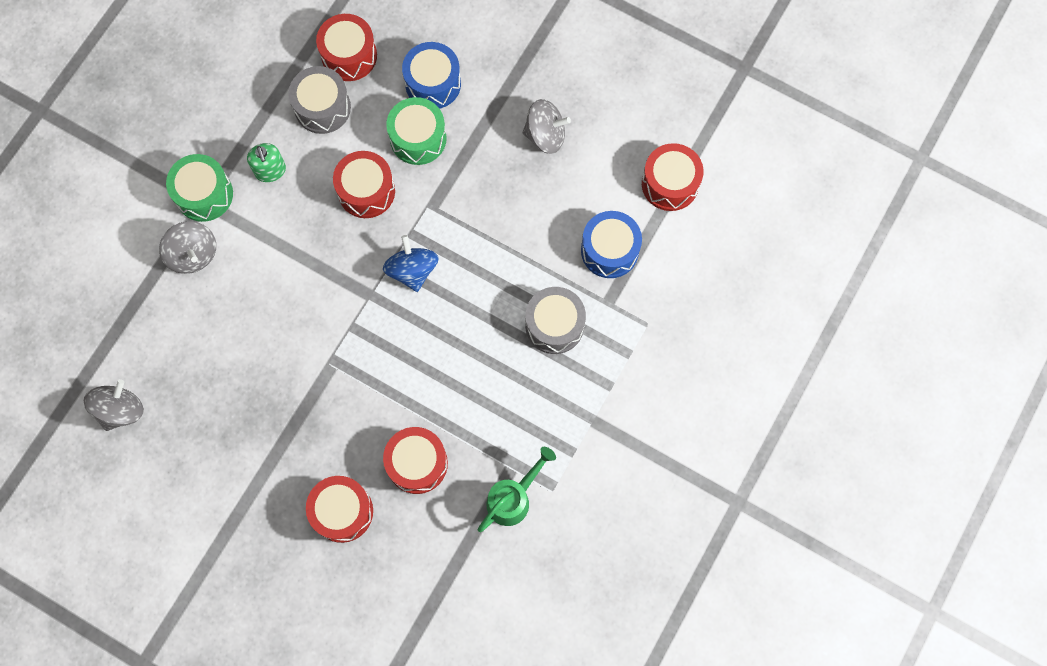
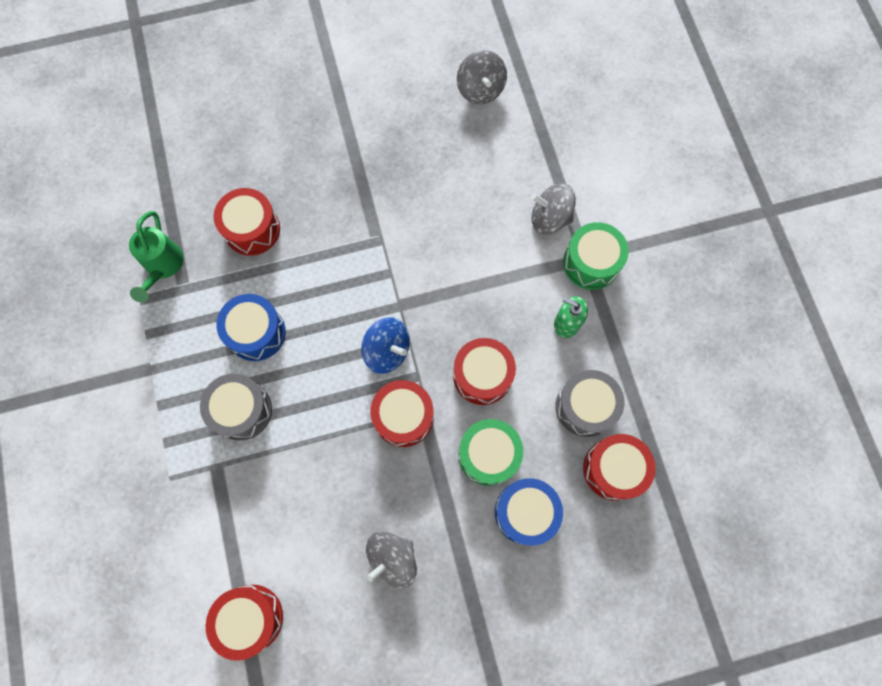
camera: 135 degrees right, 0 degrees up
red drum [306,476,373,543] -> red drum moved to [370,380,434,447]
blue drum [581,211,642,278] -> blue drum moved to [216,294,286,361]

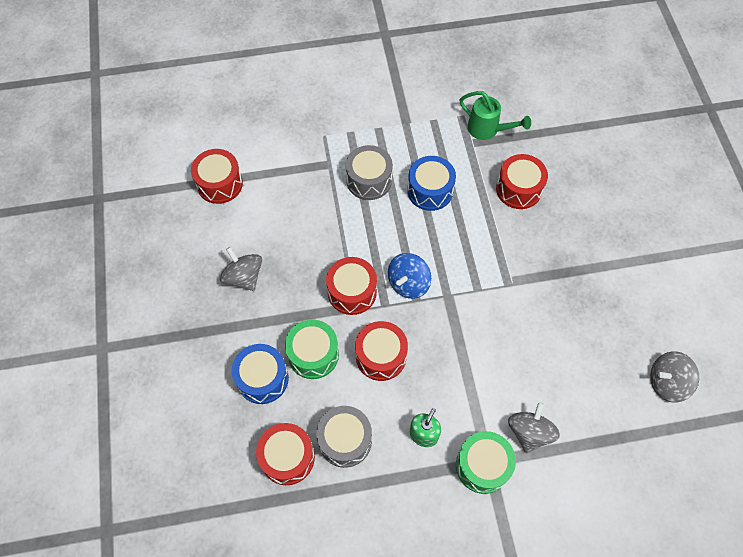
camera: 95 degrees right, 10 degrees down
green watering can [129,211,184,302] -> green watering can turned 150 degrees counterclockwise [459,91,531,140]

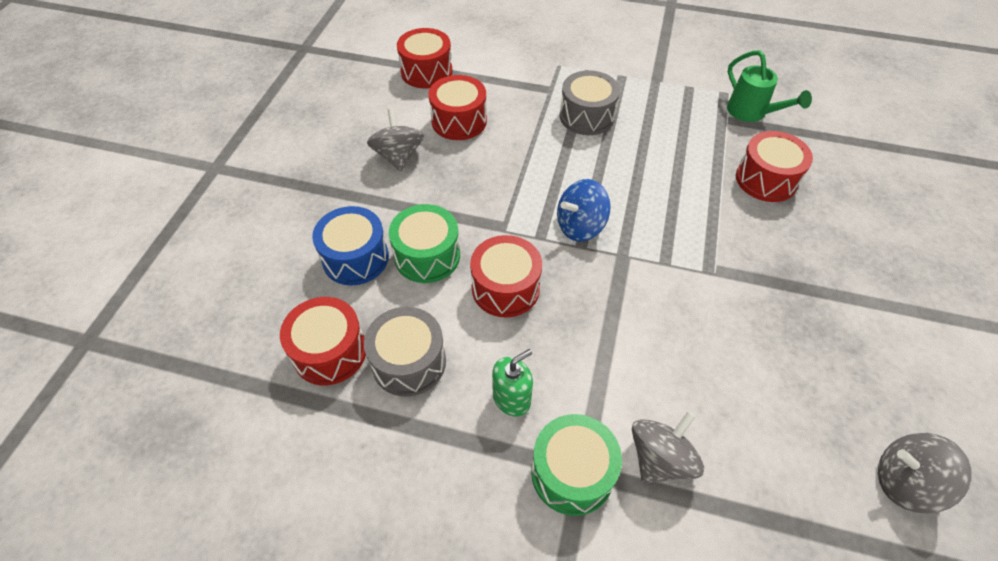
camera: 25 degrees right, 10 degrees down
red drum [326,257,377,315] -> red drum moved to [428,75,487,140]
blue drum [407,156,456,211] -> none

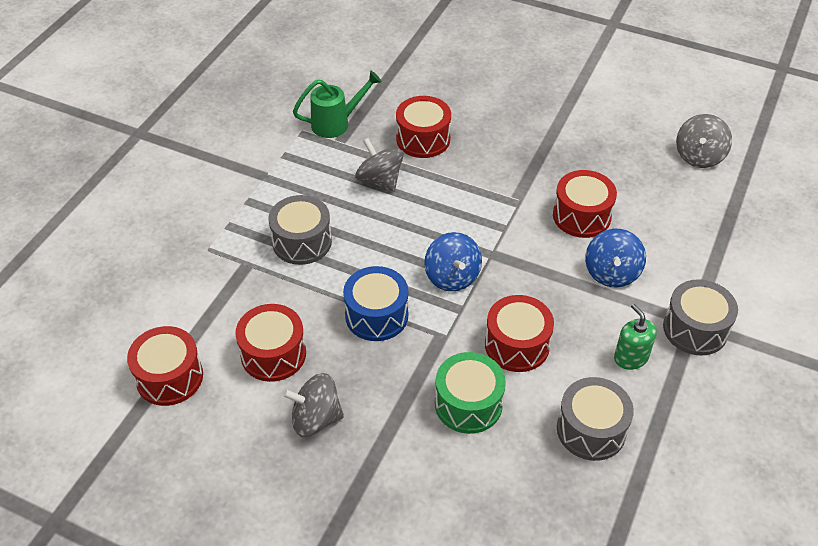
camera: 80 degrees left, 5 degrees down
red drum [280,297,366,385] -> red drum moved to [553,170,617,238]
blue drum [312,206,389,285] -> blue drum moved to [343,266,408,341]
green drum [531,414,622,516] -> grey drum [663,279,738,356]
grey spinning top [632,411,704,484] -> grey spinning top moved to [355,138,404,192]
none -> blue spinning top [585,229,646,288]

